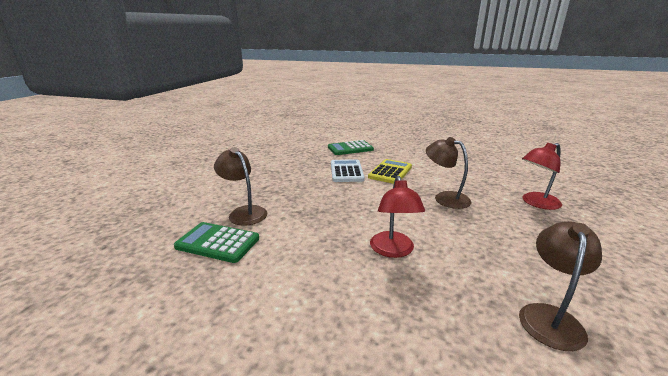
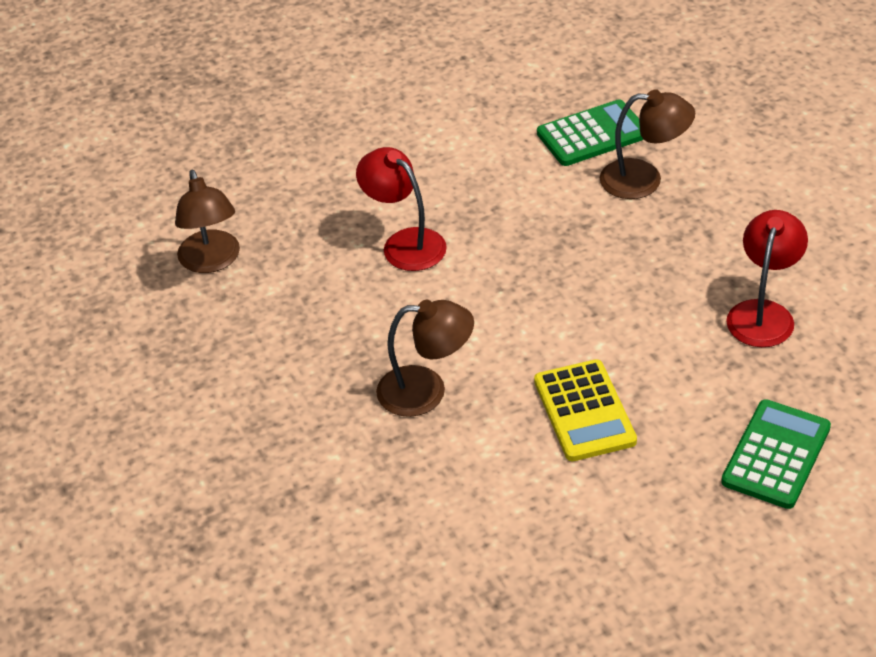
camera: 140 degrees right, 20 degrees up
white calculator [331,159,365,182] -> none
red lamp [522,143,562,210] -> red lamp moved to [726,210,808,347]

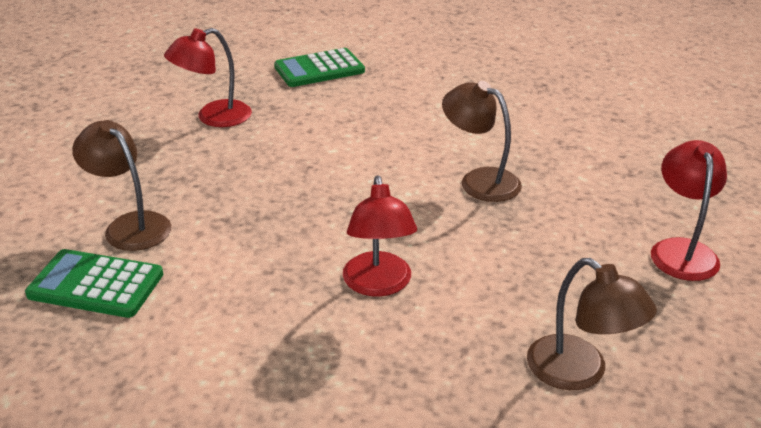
camera: 145 degrees left, 10 degrees down
brown lamp [175,170,240,273] -> brown lamp turned 120 degrees clockwise [527,258,657,390]
yellow calculator [534,359,637,461] -> none
none -> red lamp [651,140,727,281]

